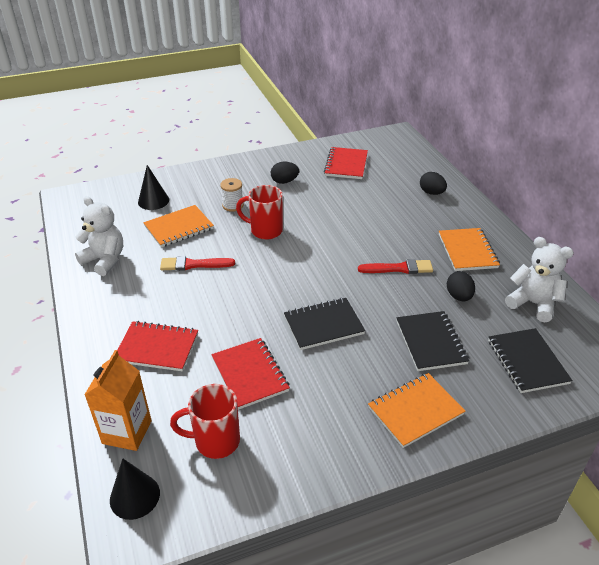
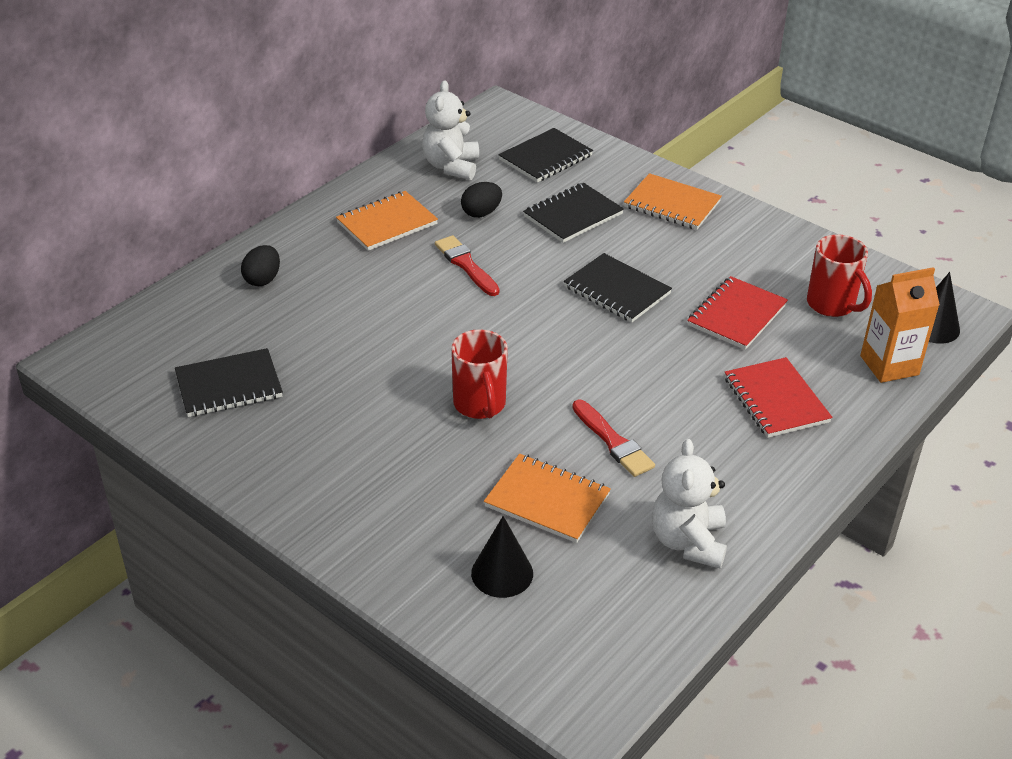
camera: 120 degrees left, 0 degrees up
white spool [220,178,244,212] -> none
black egg [271,162,299,184] -> none
red notebook [324,147,368,179] -> black notebook [175,348,283,417]

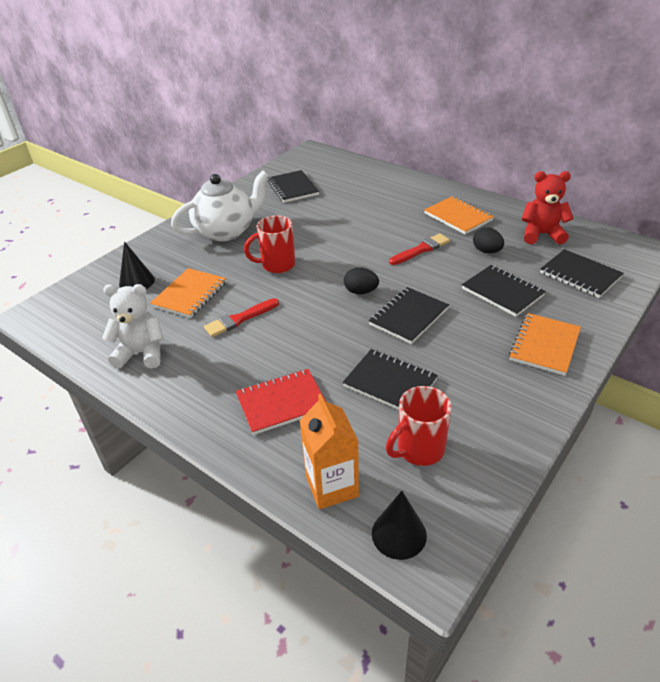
camera: 90 degrees right, 0 degrees up
black egg [241,245,280,286] -> black egg moved to [344,267,379,294]
white teddy bear [422,80,479,180] -> red teddy bear [522,171,574,244]
red notebook [687,276,788,350] -> black notebook [343,349,438,410]
none -> white teapot [171,171,269,241]

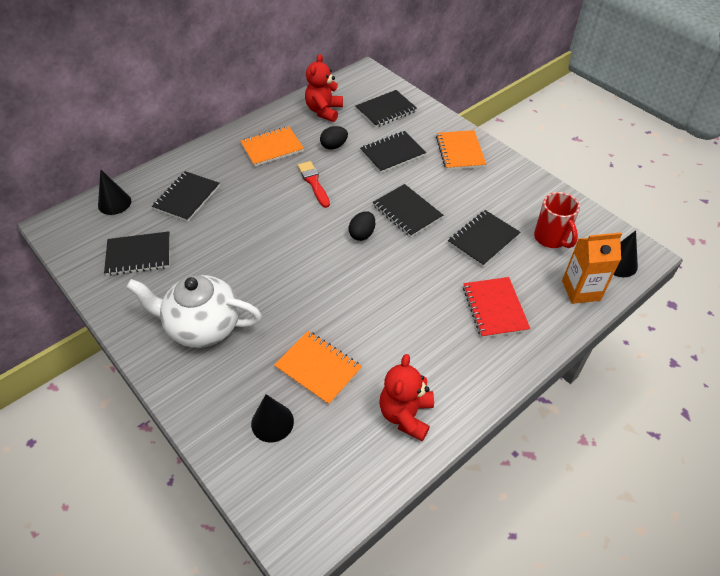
camera: 80 degrees left, 10 degrees up
white teddy bear [102,284,164,369] -> red teddy bear [379,354,434,441]
white teapot [171,171,269,241] -> white teapot turned 60 degrees counterclockwise [126,275,262,348]
red brush [204,298,279,337] -> none
red mug [244,216,295,273] -> none
orange notebook [509,313,581,376] -> orange notebook turned 45 degrees clockwise [436,130,486,170]
none -> black cone [98,169,131,215]
none -> black notebook [152,171,220,222]

